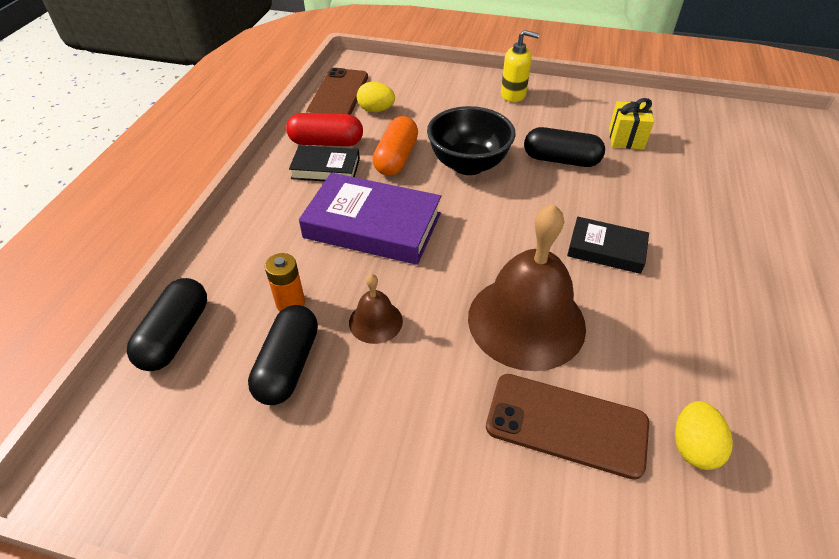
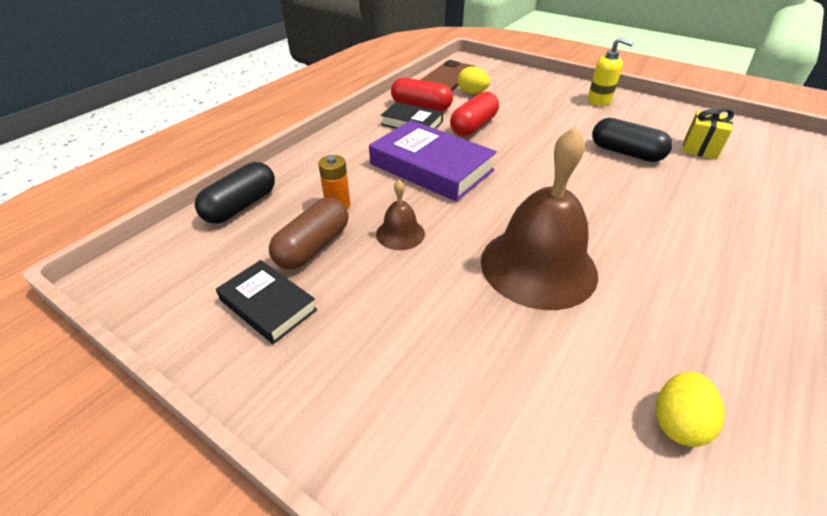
camera: 20 degrees right, 5 degrees down
black capsule [248,305,318,405] -> brown capsule [269,197,349,270]
orange capsule [372,116,418,176] -> red capsule [450,92,499,136]
black bowl [427,106,516,175] -> none
brown phone [486,374,649,480] -> none
black book [567,217,649,274] -> black book moved to [216,260,317,344]

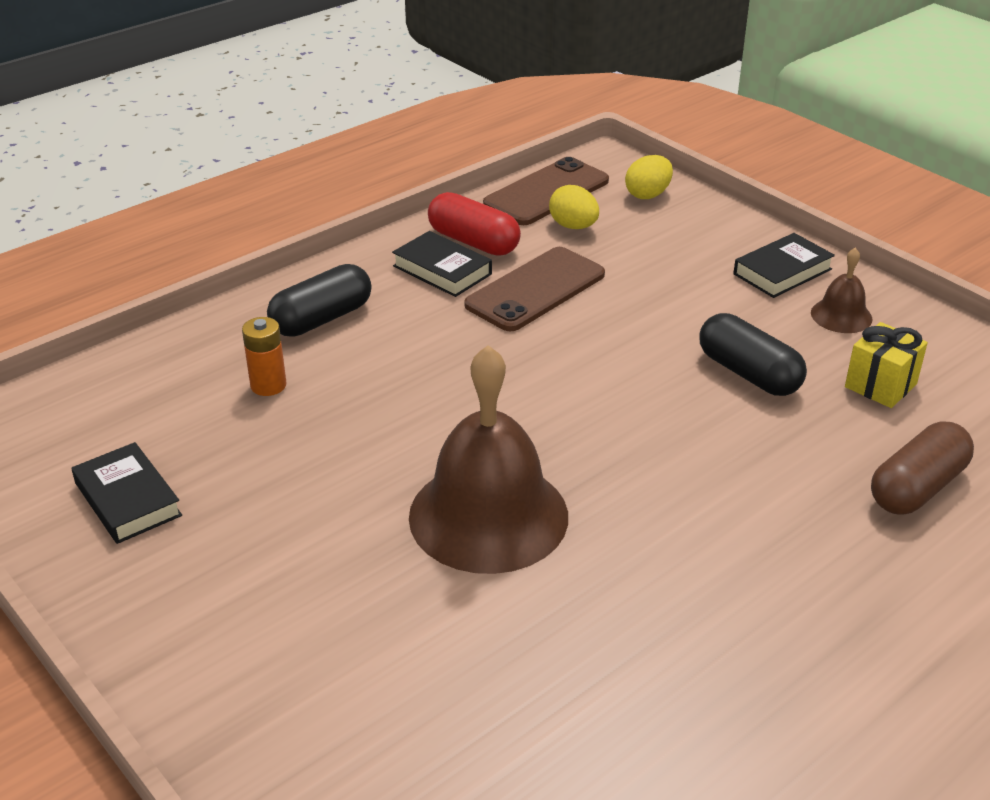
camera: 15 degrees right, 5 degrees down
black capsule [195,162,275,224] -> black capsule moved to [267,264,371,337]
brown capsule [269,197,349,270] -> brown capsule moved to [871,421,974,515]
purple book [369,120,497,202] -> none
brown bell [376,180,425,250] -> brown bell moved to [811,248,873,333]
red capsule [450,92,499,136] -> brown phone [464,247,605,331]
yellow soap dispenser [588,38,634,106] -> black book [733,233,835,298]
yellow egg [656,372,725,447] -> yellow egg moved to [625,155,673,199]

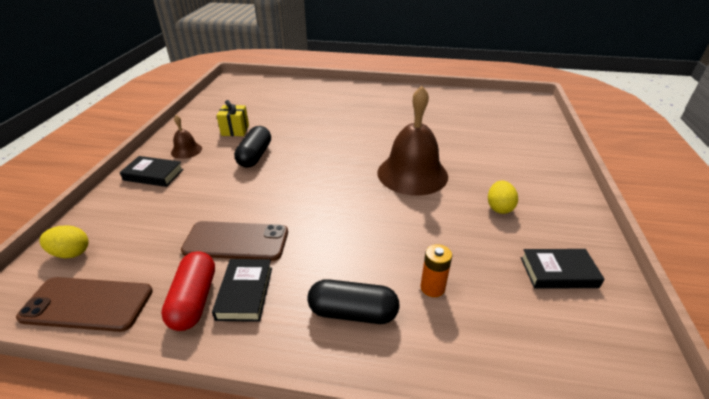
camera: 130 degrees left, 0 degrees up
black book [72,442,182,544] -> black book turned 75 degrees clockwise [521,249,605,289]
yellow egg [549,185,599,229] -> yellow egg moved to [488,181,518,214]
brown capsule [871,421,974,515] -> none

